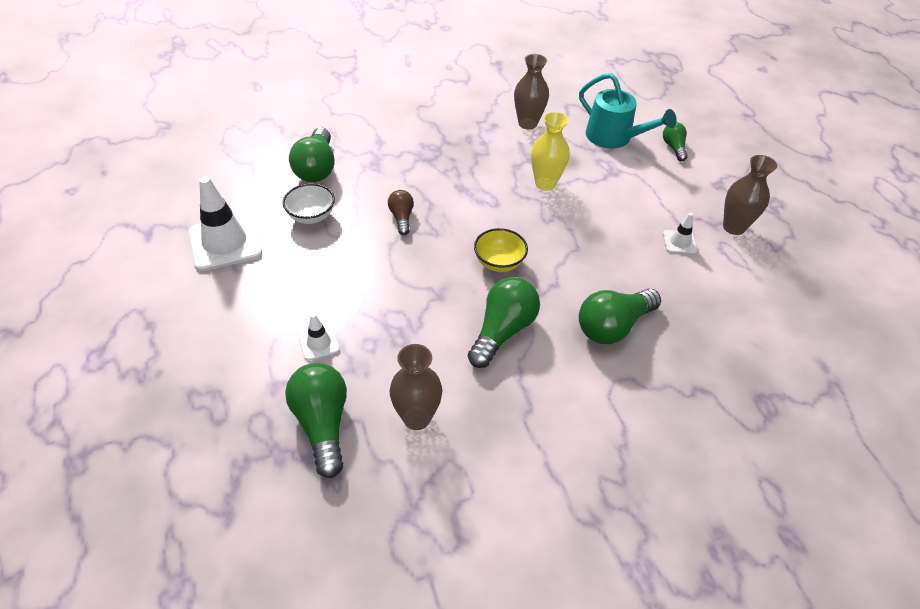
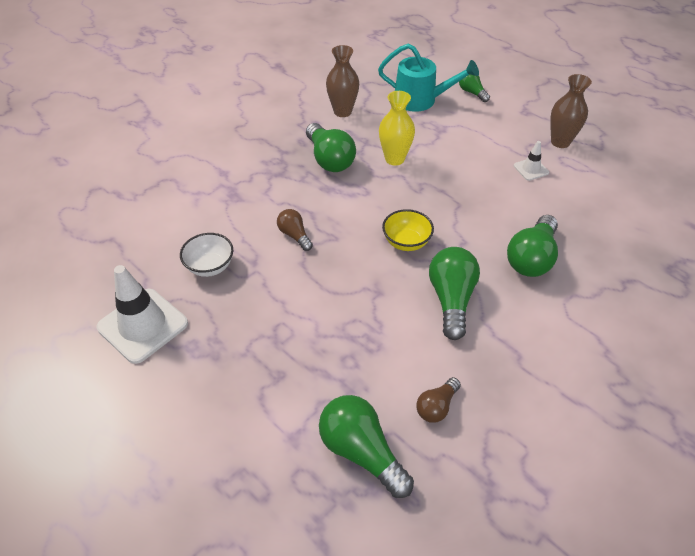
camera: 25 degrees left, 0 degrees up
green light bulb [289,127,335,182] -> green light bulb moved to [306,123,356,172]
white traffic cone [298,313,340,361] -> none
brown vase [390,344,442,430] -> brown light bulb [416,377,461,423]

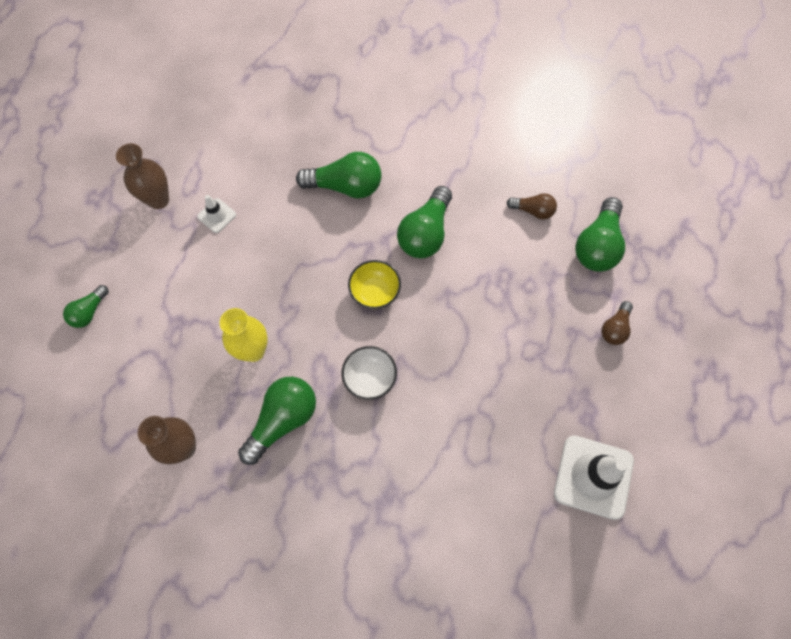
camera: 115 degrees left, 20 degrees up
white bowl [180,233,233,277] -> white bowl moved to [341,346,397,400]
brown light bulb [277,209,313,251] -> brown light bulb moved to [602,301,633,345]
turquoise watering can [378,44,479,112] -> none
green light bulb [429,247,480,340] -> green light bulb turned 45 degrees counterclockwise [397,186,452,258]

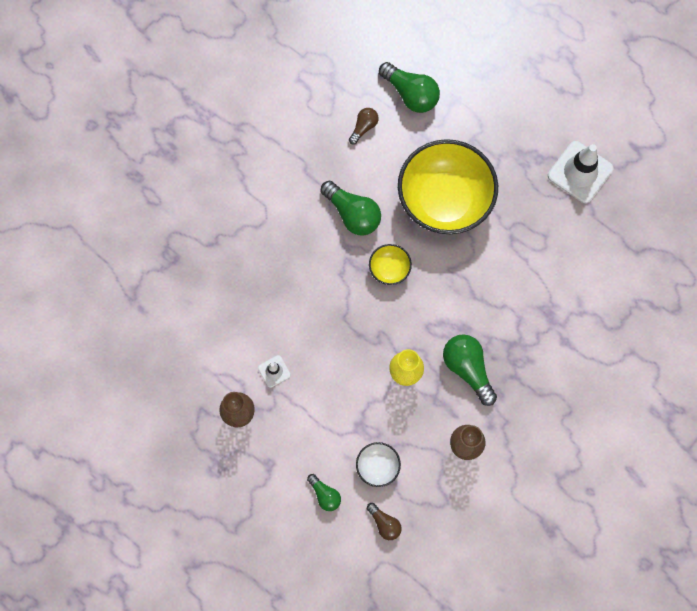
camera: 70 degrees left, 5 degrees up
green light bulb [296,152,382,199] -> none
white bowl [341,346,397,400] -> white bowl moved to [356,442,401,487]
brown light bulb [602,301,633,345] -> brown light bulb moved to [367,503,402,540]
none -> yellow bowl [398,139,498,234]

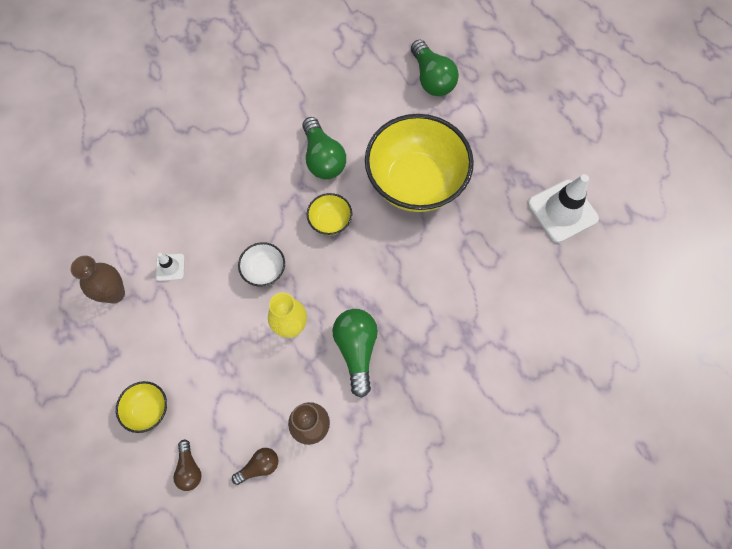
camera: 25 degrees right, 5 degrees down
green light bulb [307,474,341,511] -> yellow bowl [116,381,167,433]
brown light bulb [349,108,379,145] -> brown light bulb moved to [232,448,279,485]
white bowl [356,442,401,487] -> white bowl moved to [238,242,285,287]

